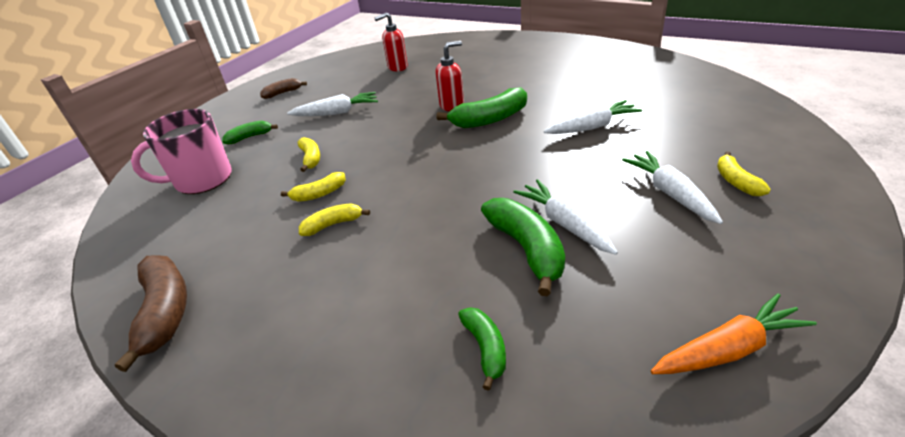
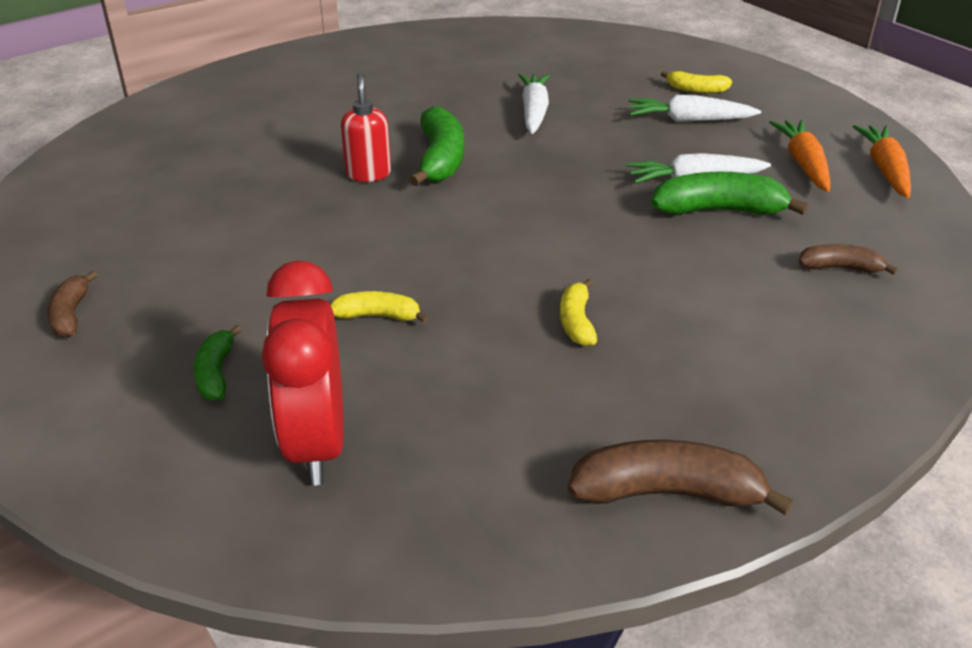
camera: 70 degrees left, 0 degrees up
pink mug [131,109,232,194] -> red clock [262,260,344,486]
yellow banana [281,172,346,202] -> none
white carrot [287,92,378,116] -> none
red soap dispenser [374,12,408,71] -> none
green banana [458,307,506,391] -> brown banana [798,244,898,275]
none -> orange carrot [769,120,830,192]

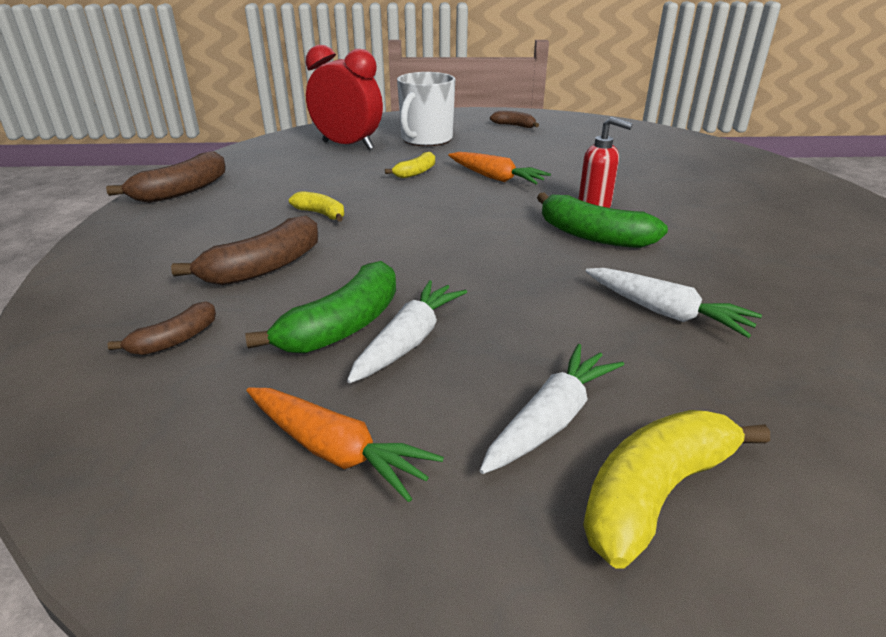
camera: 125 degrees right, 5 degrees down
green banana [193,325,242,401] -> white mug [397,72,455,146]
yellow banana [661,71,732,93] -> yellow banana [583,410,770,568], size x1.75
orange carrot [853,125,911,198] -> orange carrot moved to [448,152,551,184]
none -> brown banana [171,216,318,286]

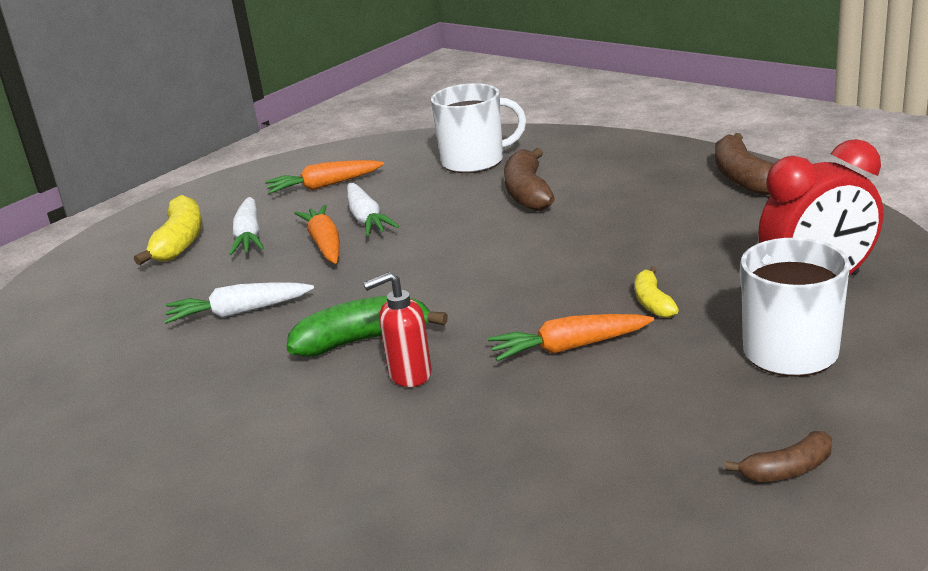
camera: 135 degrees right, 5 degrees down
brown banana [107,301,216,355] -> white mug [431,83,526,173]
green banana [245,261,396,354] -> none
yellow banana [289,191,344,222] -> none
none -> orange carrot [294,205,340,264]

